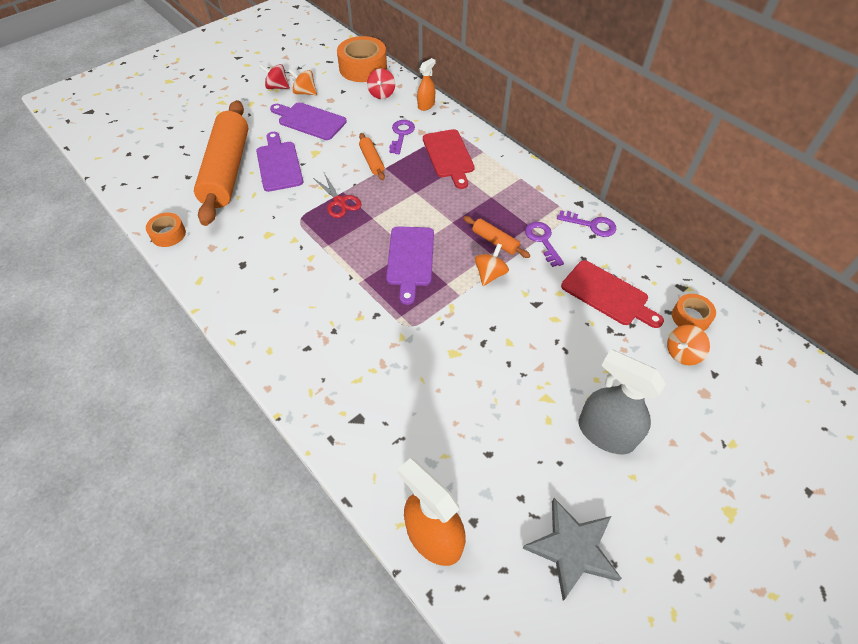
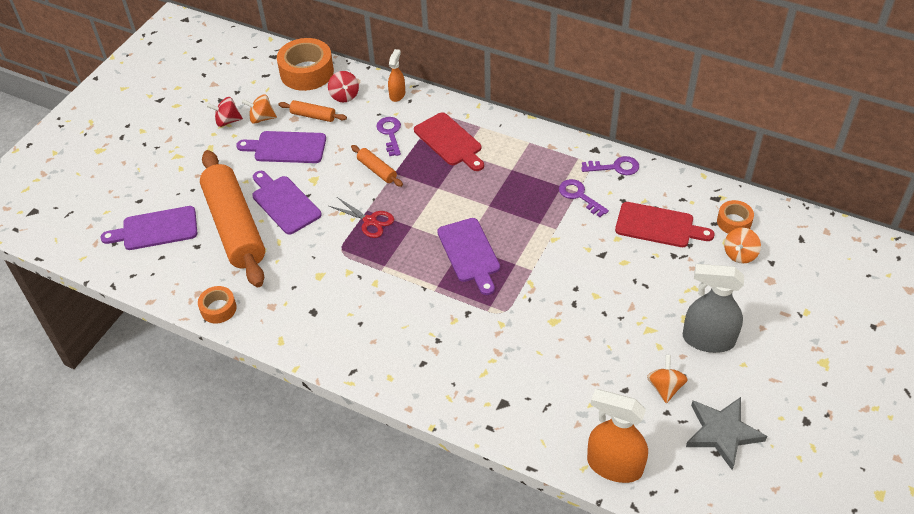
camera: 20 degrees left, 5 degrees down
orange rolling pin [463,216,531,258] -> orange rolling pin moved to [279,100,347,122]
orange spinning top [474,244,509,286] -> orange spinning top moved to [647,355,688,403]
none -> purple cutting board [100,206,197,250]

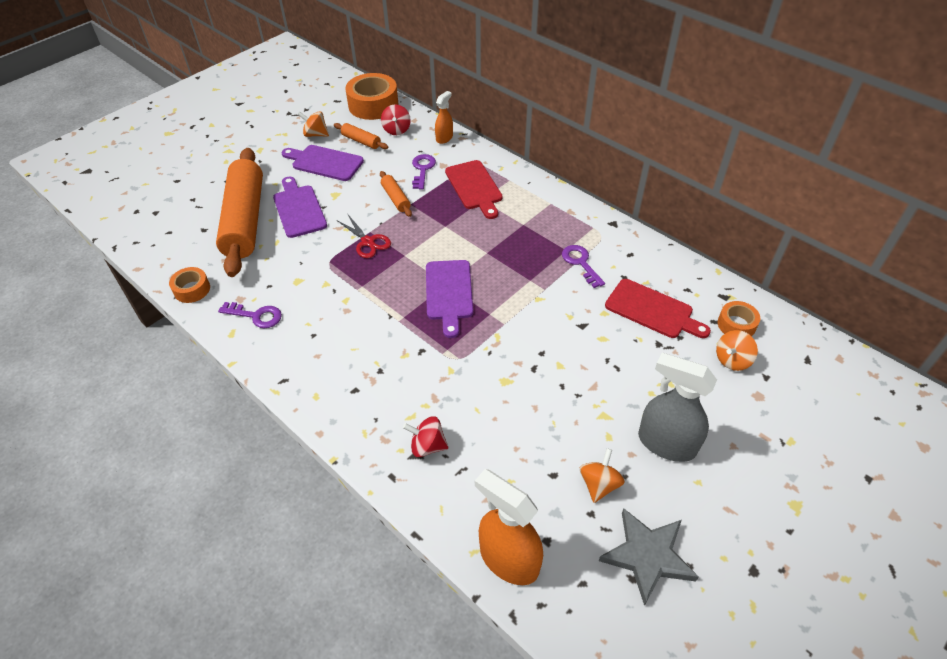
camera: 15 degrees right, 0 degrees up
purple cutting board [100,206,197,250] -> none
red spinning top [206,97,243,127] -> red spinning top moved to [403,416,448,457]
purple key [581,156,639,175] -> purple key moved to [218,302,282,328]

